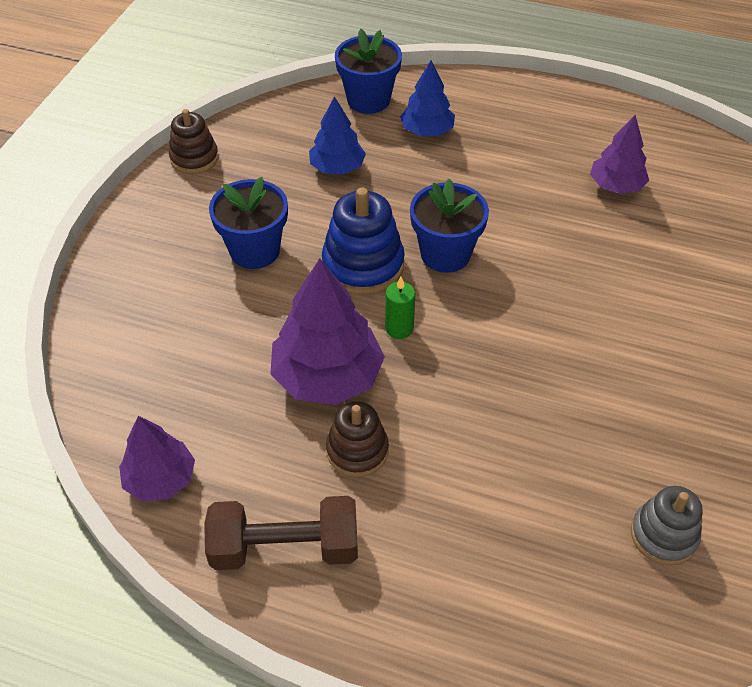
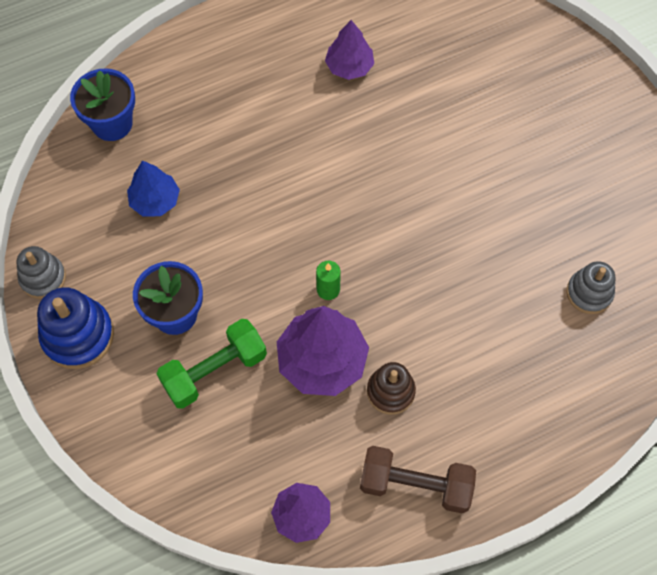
camera: 45 degrees left, 15 degrees up
brown stacking toy [169,109,219,174] -> grey stacking toy [16,246,66,299]
brown dumbbell [204,496,358,570] -> brown dumbbell turned 60 degrees clockwise [360,446,476,514]
blue stacking toy [322,187,405,295] -> blue stacking toy moved to [37,287,114,369]
blue tree [400,60,455,136] -> none
blue flower pot [410,179,489,273] -> none
none -> green dumbbell [156,319,267,409]

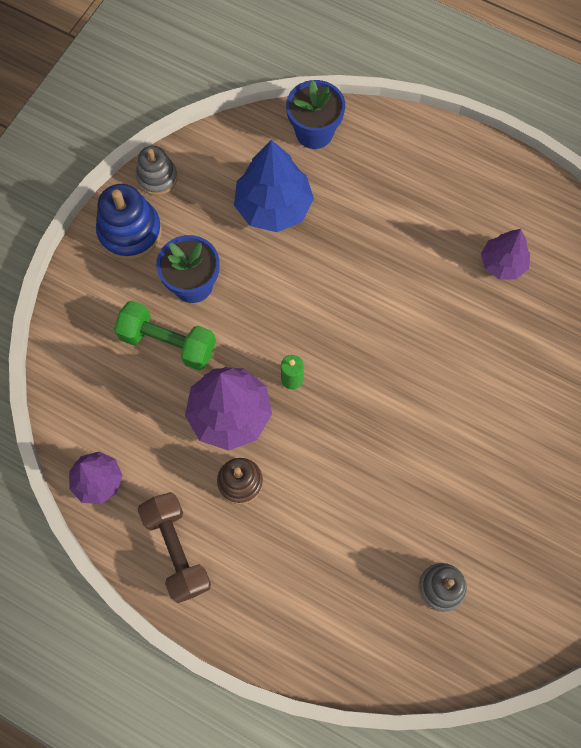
camera: 55 degrees right, 5 degrees up
blue tree [127,160,180,216] -> blue tree [234,140,314,232], size x1.64

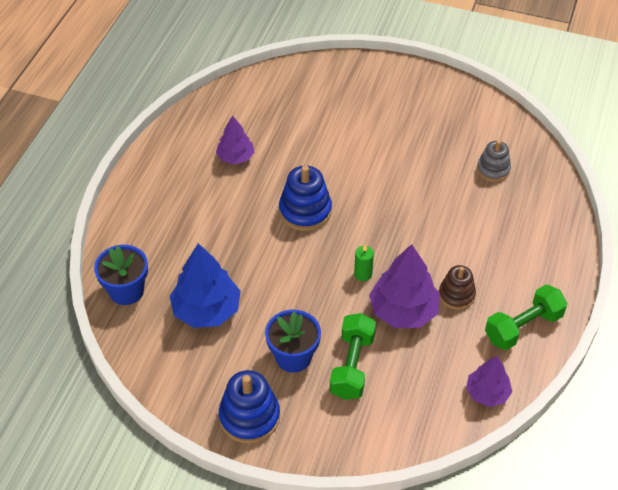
camera: 100 degrees left, 20 degrees down
grey stacking toy [136,146,177,195] -> none
brown dumbbell [138,492,211,603] -> green dumbbell [485,285,568,350]
none -> blue stacking toy [279,165,332,231]

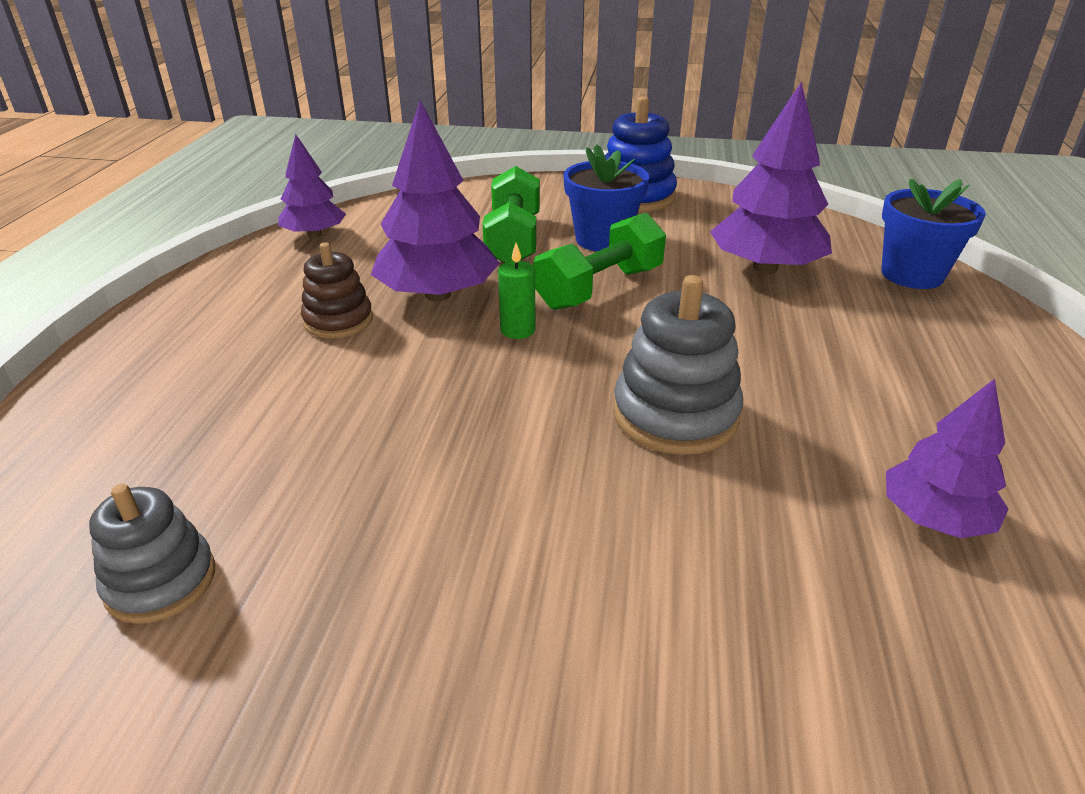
camera: 170 degrees right, 15 degrees down
blue tree [169,243,241,328] -> purple tree [710,82,832,274]
blue stacking toy [279,165,332,231] -> grey stacking toy [613,275,743,455]
green dumbbell [485,285,568,350] -> green dumbbell moved to [534,213,666,310]

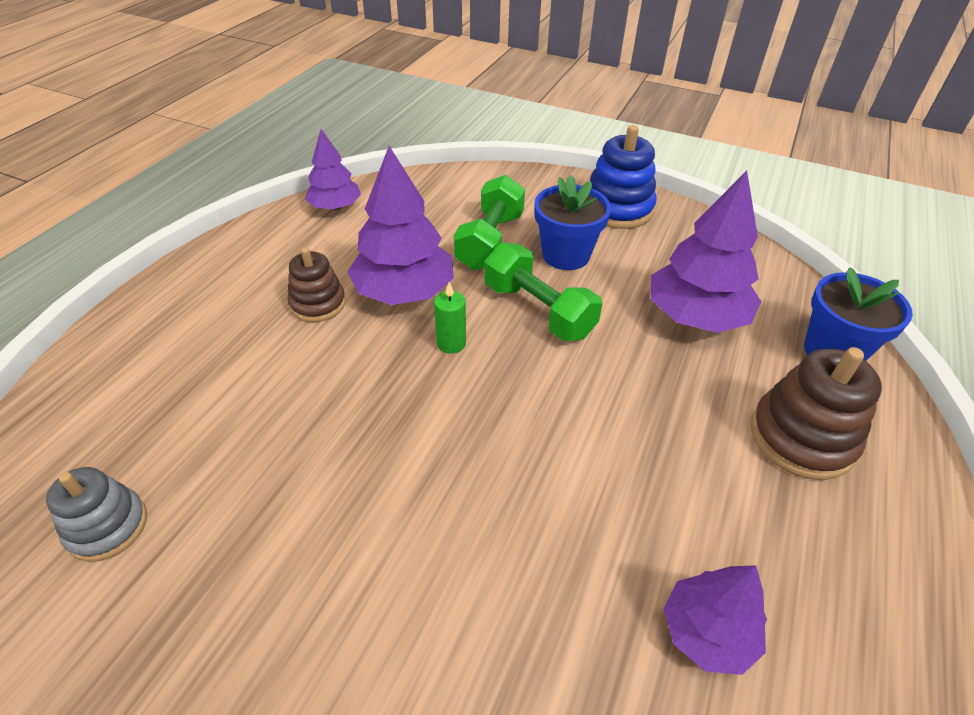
camera: 15 degrees right, 10 degrees up
green dumbbell [534,213,666,310] -> green dumbbell turned 75 degrees clockwise [484,242,603,341]
grey stacking toy [613,275,743,455] -> none
none -> brown stacking toy [751,347,882,480]

